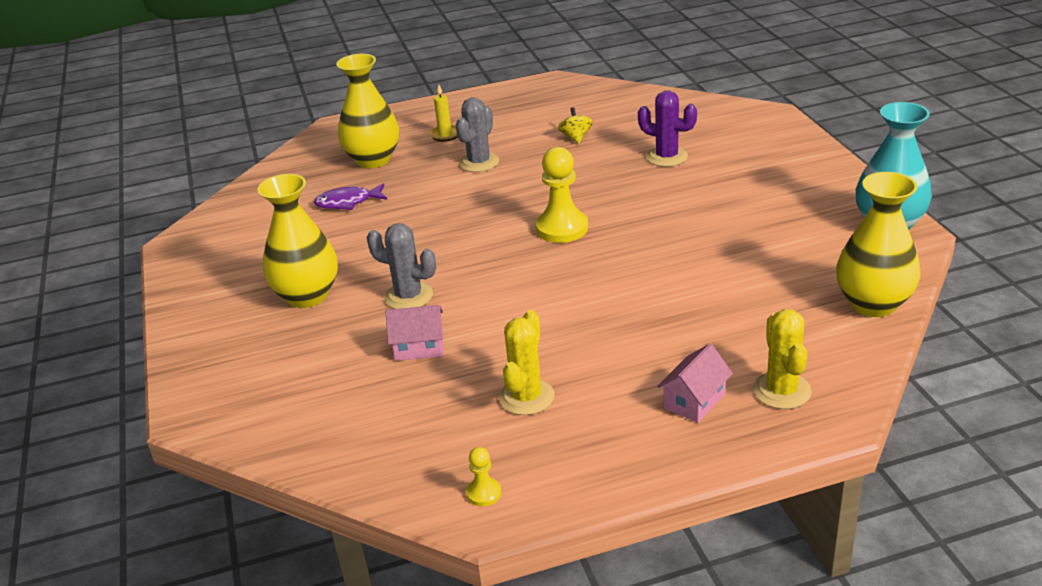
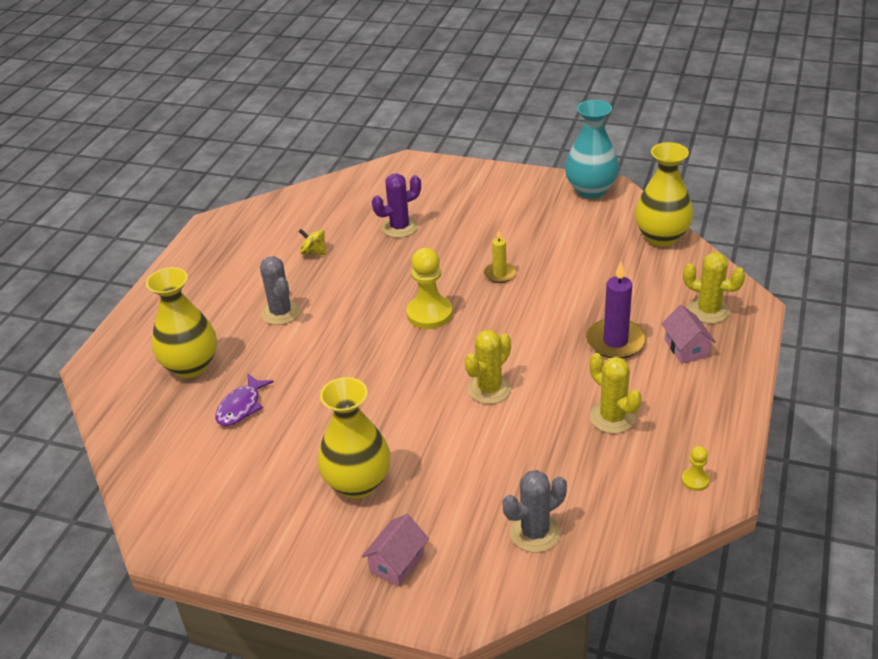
camera: 55 degrees left, 5 degrees up
grey cactus [367,223,436,309] -> grey cactus moved to [503,470,567,553]
pink house [386,305,443,361] -> pink house moved to [361,514,429,587]
yellow candle [429,85,458,142] -> yellow candle moved to [484,230,516,283]
none -> yellow cactus [465,329,511,404]
none -> purple candle [586,262,646,359]

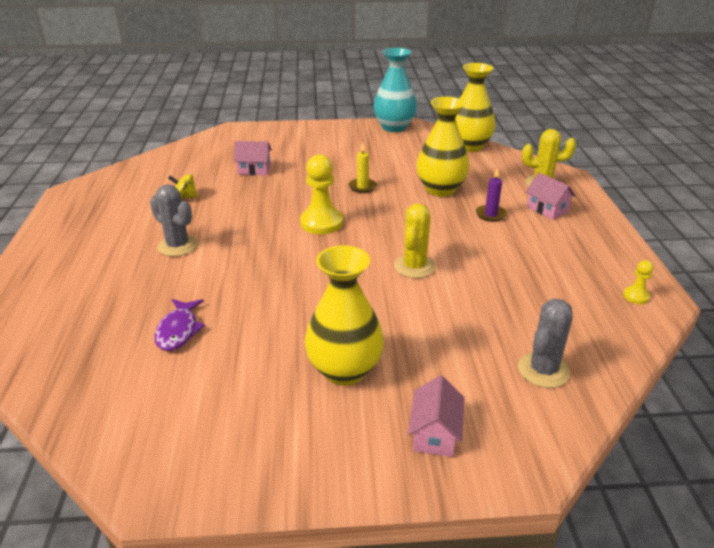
camera: 25 degrees left, 5 degrees down
yellow vase [146,267,217,378] -> yellow vase moved to [416,97,469,196]
purple cactus [372,173,421,238] -> pink house [234,141,272,175]
purple candle [586,262,646,359] -> purple candle [476,168,507,222], size x0.60
yellow cactus [590,353,642,434] -> none

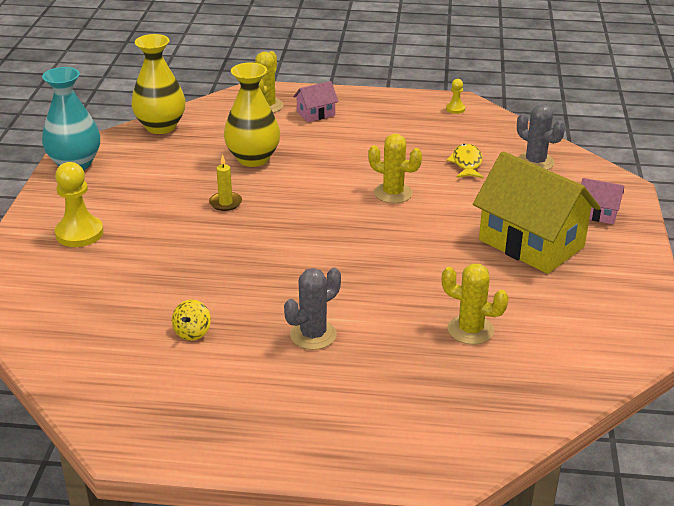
camera: 80 degrees left, 0 degrees up
purple fish [155,299,205,351] -> yellow cactus [442,264,509,344]
pink house [234,141,272,175] -> none
yellow pawn [300,154,343,234] -> yellow pawn moved to [55,162,104,247]
yellow vase [305,245,384,386] -> yellow house [473,151,601,274]
purple candle [476,168,507,222] -> none
none -> yellow fish [446,143,484,178]

